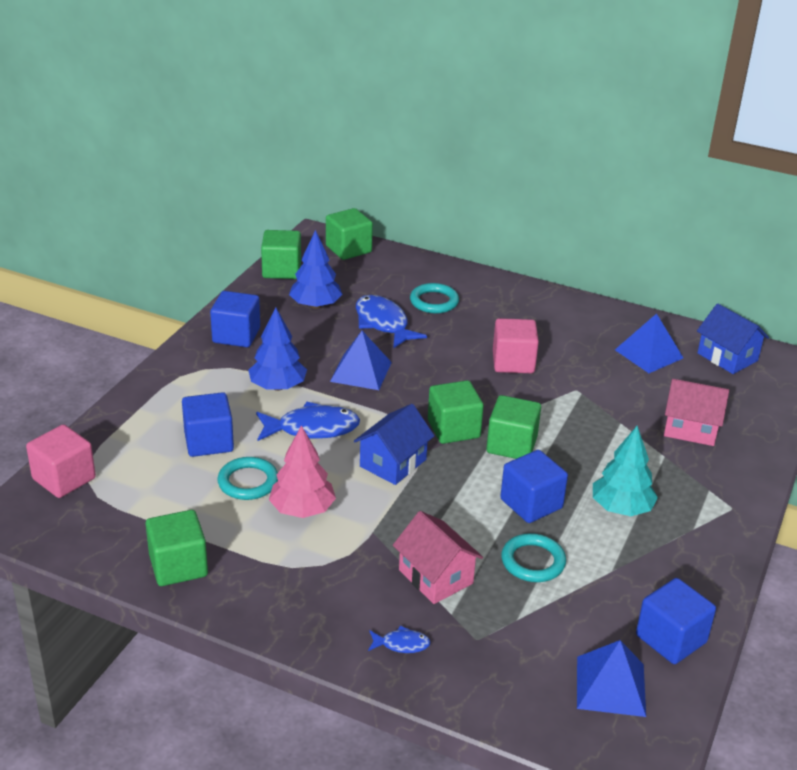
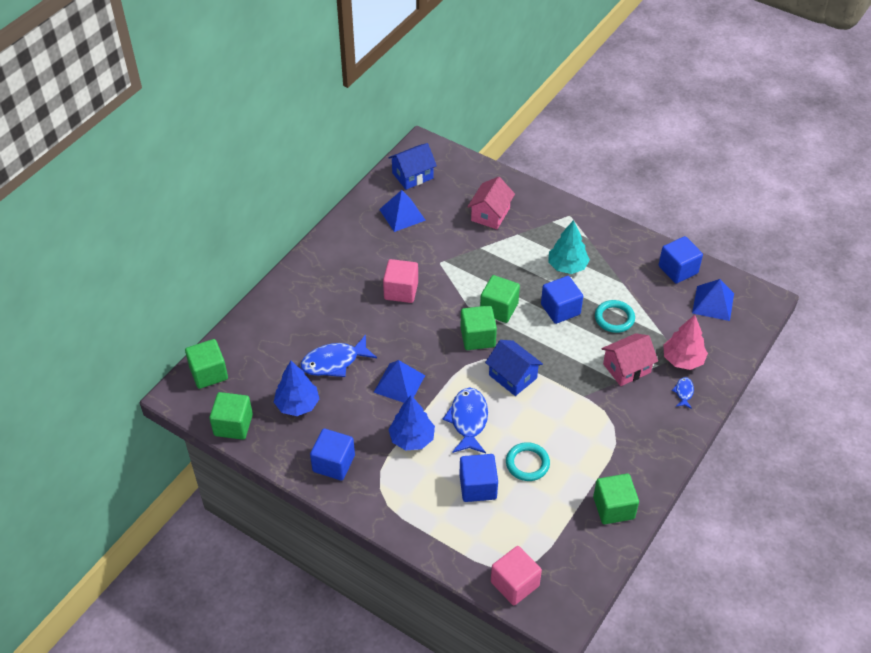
camera: 80 degrees left, 15 degrees up
pink tree [269,425,336,518] -> pink tree moved to [663,315,708,370]
turquoise ring [410,283,459,314] -> none

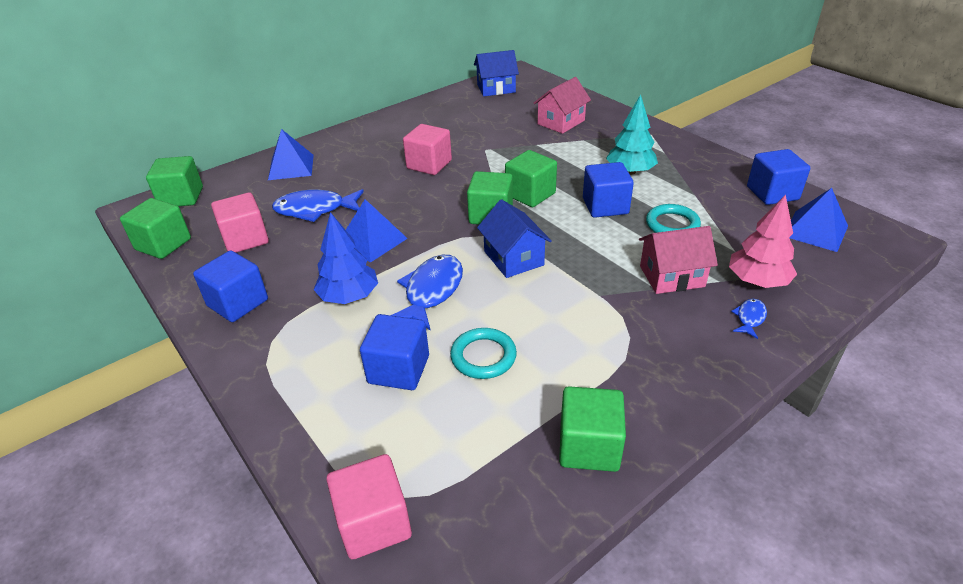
camera: 20 degrees right, 10 degrees down
blue tree [274,361,319,416] -> pink cube [211,192,269,253]
blue pyramid [379,190,426,232] -> blue pyramid moved to [268,129,314,180]

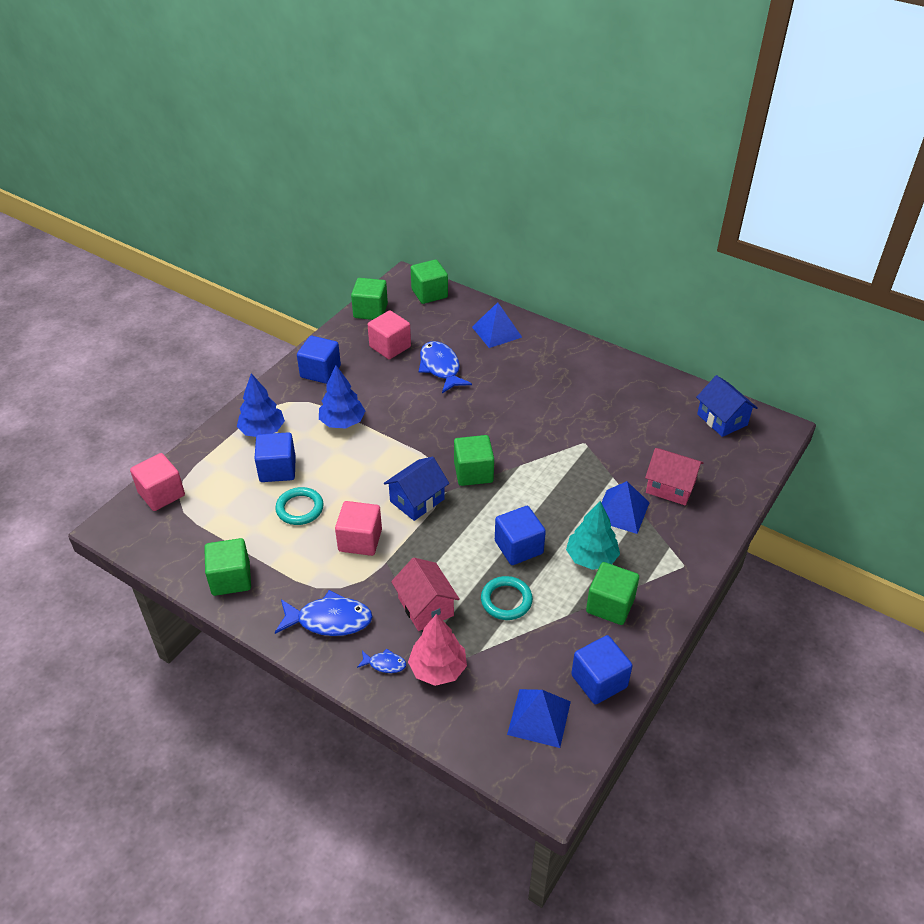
camera: 70 degrees right, 5 degrees up
blue pyramid [346,199,408,263] -> blue pyramid moved to [601,481,650,534]
blue fish [391,255,463,331] -> blue fish moved to [275,590,372,636]
pink cube [403,124,452,175] -> pink cube moved to [335,501,382,556]
green cube [505,150,557,207] -> green cube moved to [586,562,639,625]
none -> blue tree [237,373,285,437]

